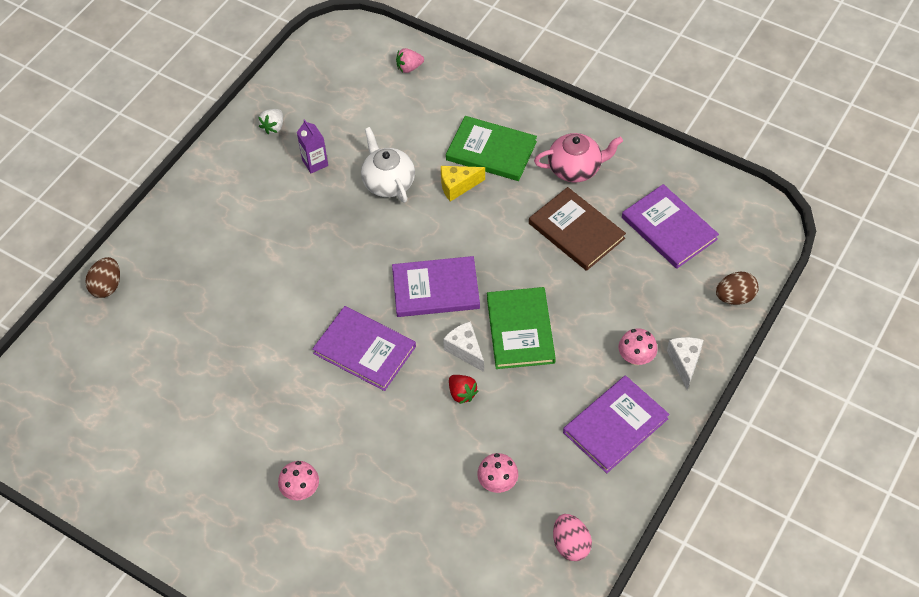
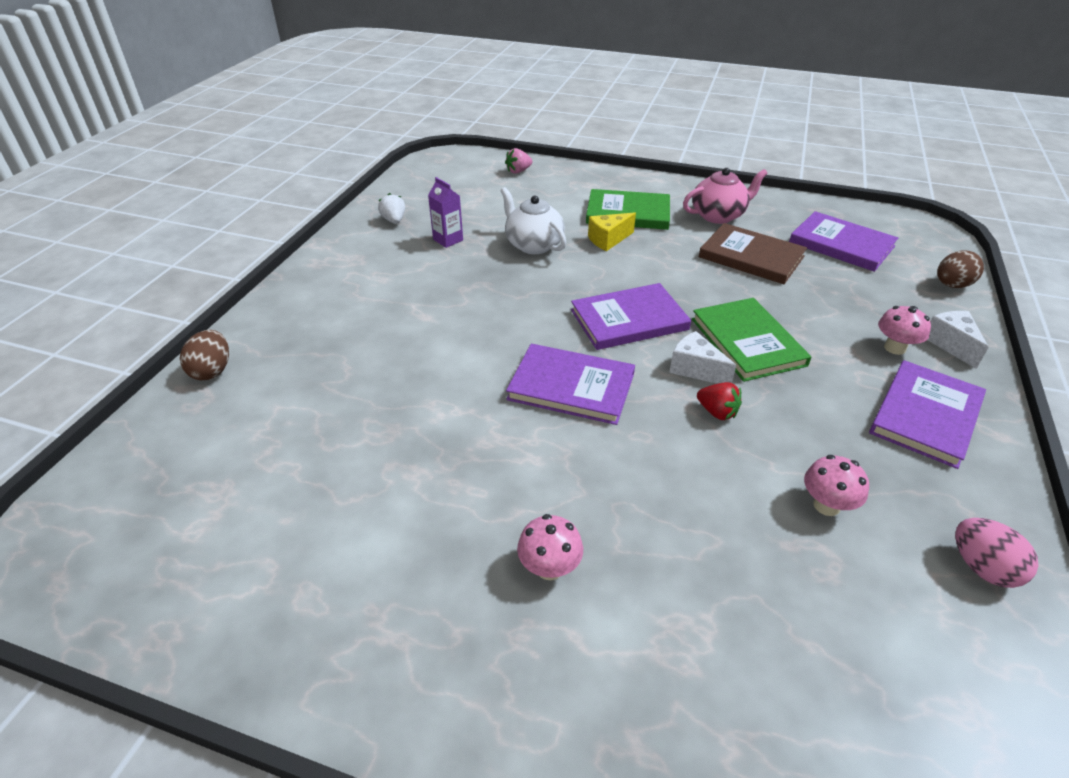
camera: 15 degrees left, 15 degrees down
white strawberry [259,109,283,134] -> white strawberry turned 150 degrees clockwise [378,193,405,224]

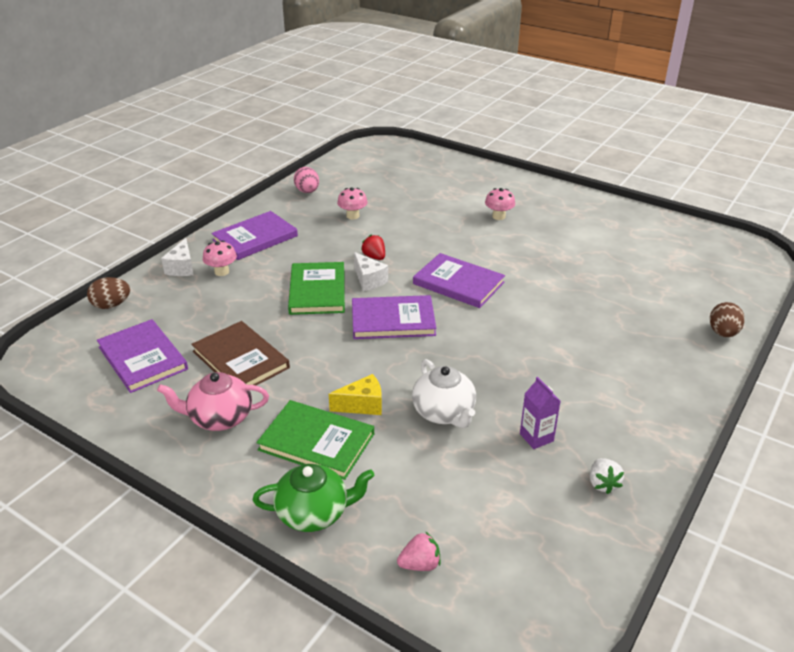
camera: 165 degrees left, 5 degrees down
none -> green teapot [253,464,375,532]

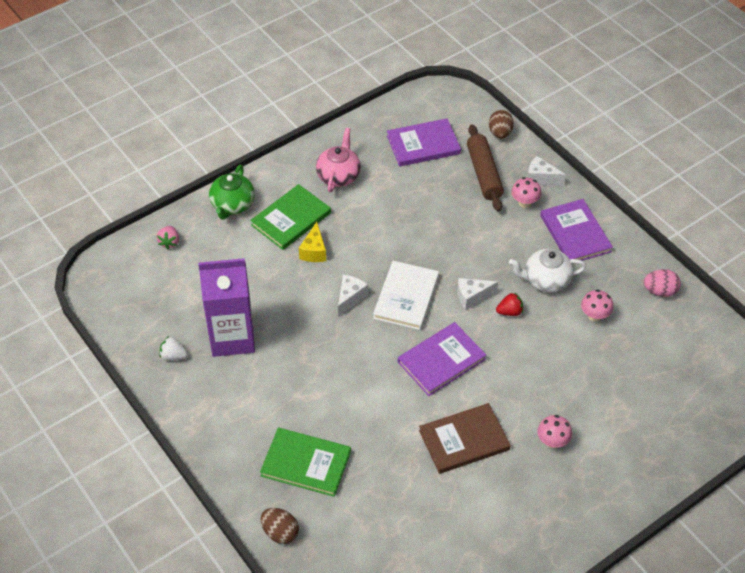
camera: 110 degrees right, 15 degrees up
brown book [191,321,290,386] -> brown book moved to [419,403,511,474]
green book [288,262,345,315] -> green book moved to [260,428,351,497]
purple book [352,295,436,339] -> white book [373,261,439,330]
white teapot [412,359,476,428] -> white teapot moved to [509,249,586,292]
purple carton [520,377,560,449] -> purple carton [198,258,255,357], size x2.28
none -> white cheese [338,275,368,317]
none -> brown rolling pin [467,124,504,212]

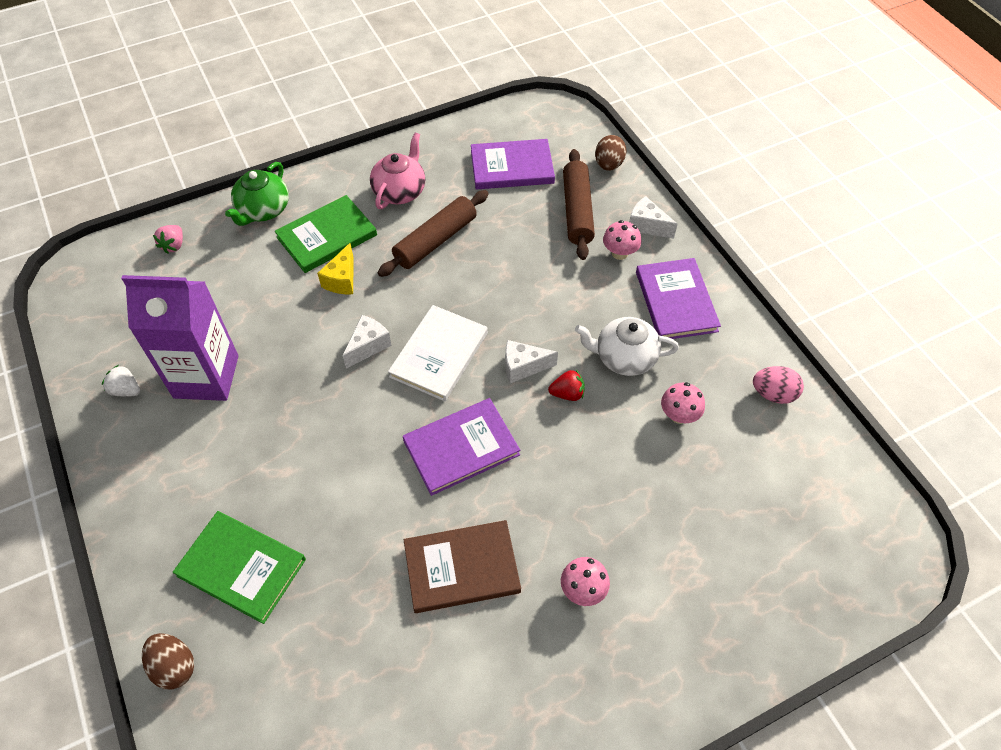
camera: 10 degrees right, 5 degrees up
none -> brown rolling pin [378,190,489,277]

